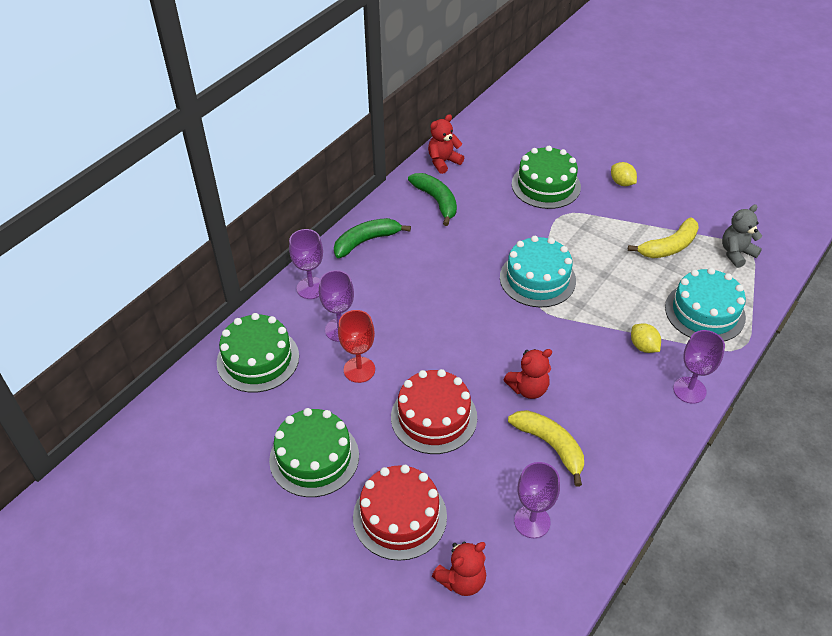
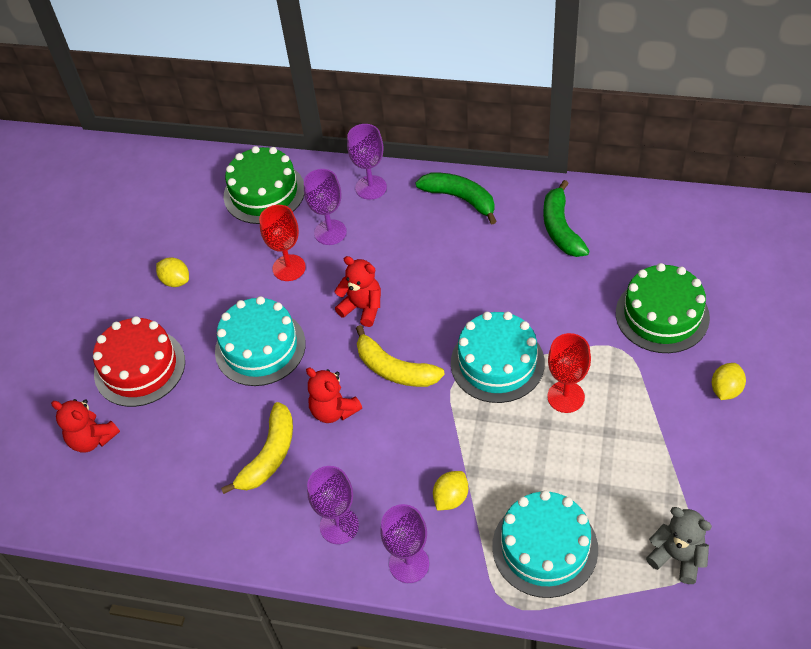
camera: 70 degrees right, 5 degrees up
green cake [269,408,359,497] -> yellow lemon [156,257,189,287]
red cake [391,369,477,454] -> turquoise cake [215,296,306,386]
green banana [408,173,457,226] -> green banana turned 135 degrees clockwise [543,180,590,257]
red teddy bear [428,114,464,174] -> red teddy bear moved to [334,256,381,327]
purple goblet [514,462,560,538] -> purple goblet moved to [307,466,359,544]
yellow banana [628,217,699,258] -> yellow banana moved to [356,325,445,387]
none -> red goblet [547,333,591,413]

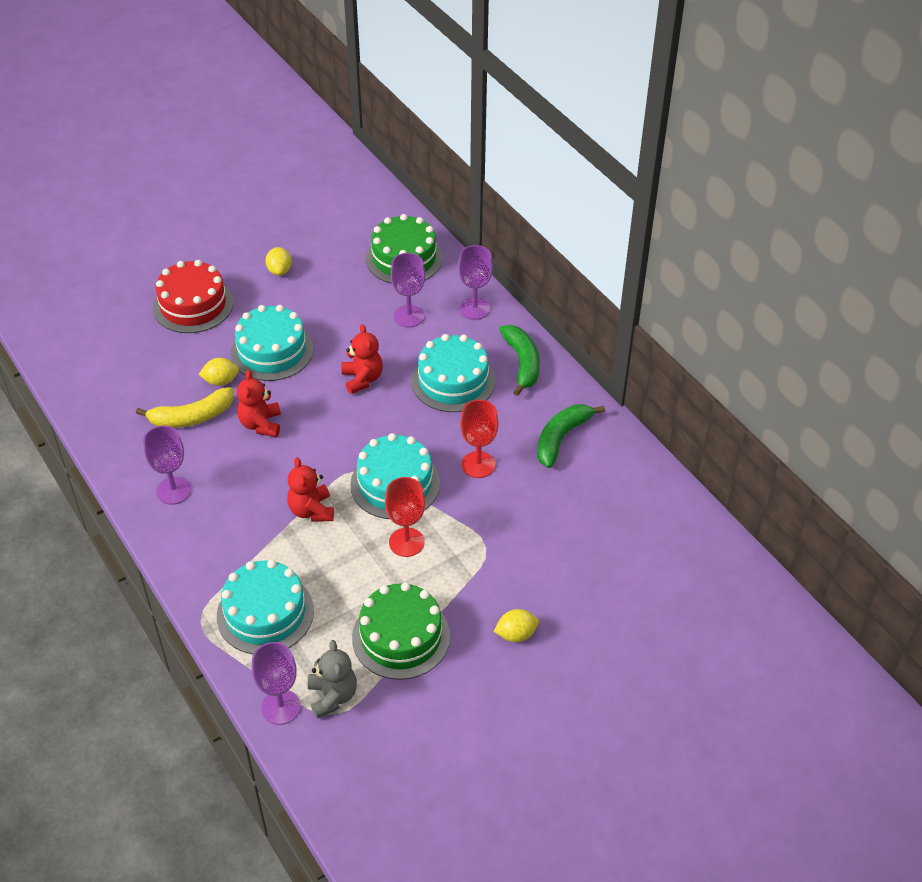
camera: 40 degrees right, 5 degrees down
red teddy bear [51,399,120,453] -> red teddy bear moved to [287,457,334,522]
red goblet [259,205,306,281] -> red goblet moved to [460,400,498,478]
yellow banana [356,325,445,387] -> none
purple goblet [381,504,429,583] -> purple goblet moved to [252,642,301,725]
yellow lemon [433,471,468,510] -> yellow lemon moved to [198,358,239,386]
green cake [616,263,710,353] -> green cake moved to [352,582,450,680]
none -> turquoise cake [411,334,495,412]

